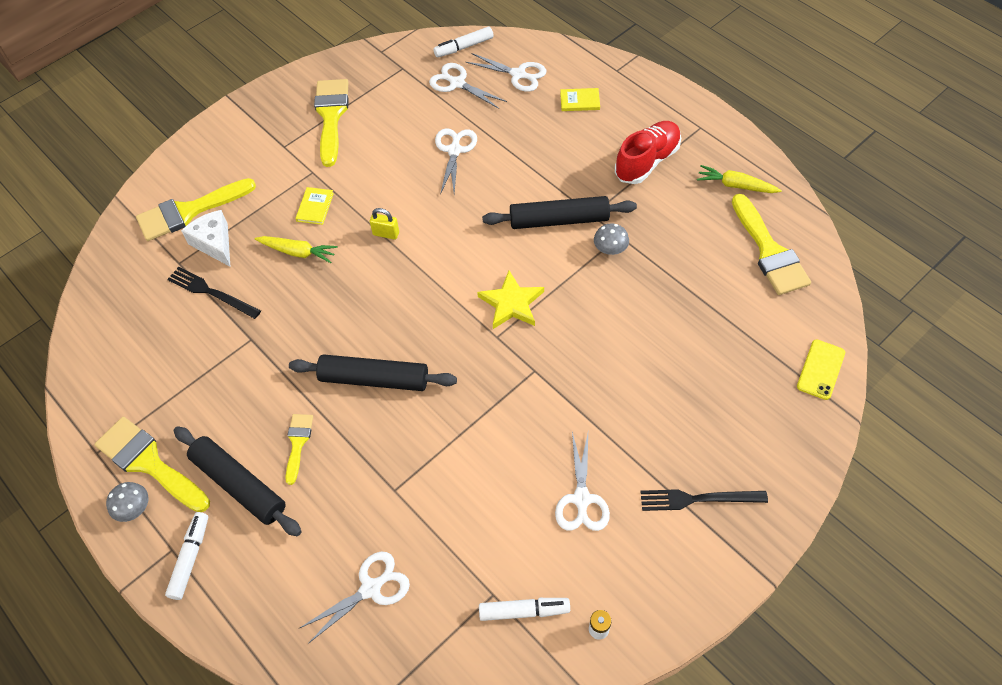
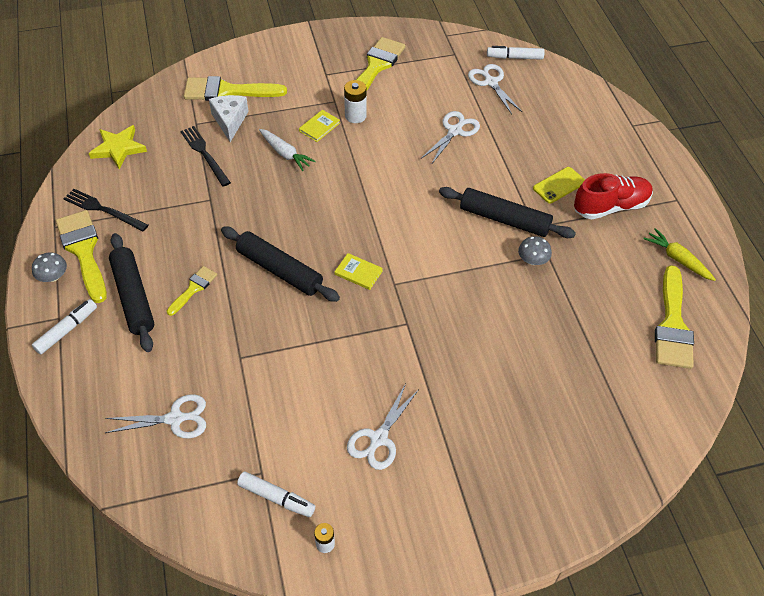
camera: 25 degrees right, 5 degrees down
yellow carrot [255,236,338,263] -> white carrot [259,129,316,171]
yellow padlock [370,208,399,240] -> none
white scissors [466,53,546,92] -> none
yellow star [477,271,544,329] -> yellow star moved to [89,125,147,169]
yellow book [560,88,600,111] -> yellow book moved to [334,253,383,290]
black fork [640,489,768,511] -> black fork moved to [64,189,148,232]
yellow phone [797,339,845,400] -> yellow phone moved to [533,167,585,203]
none -> white battery [344,80,367,123]

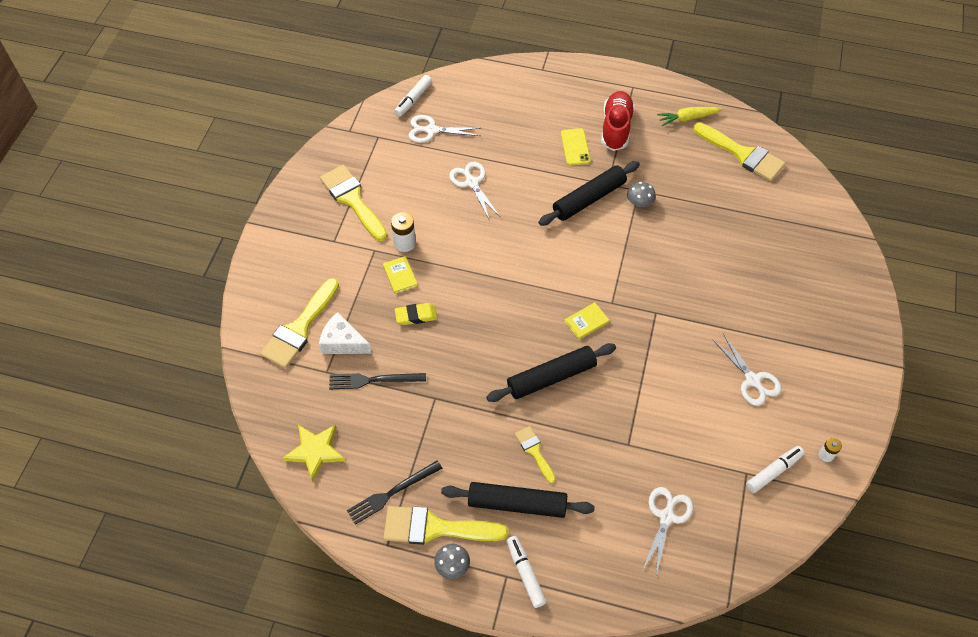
camera: 60 degrees left, 5 degrees up
white carrot [259,129,316,171] -> yellow eraser [395,303,437,325]

